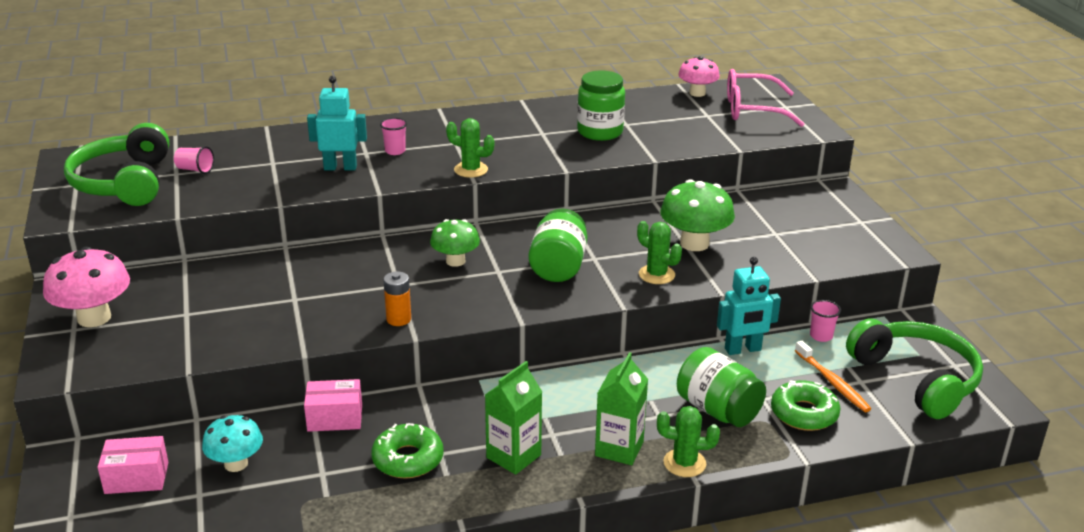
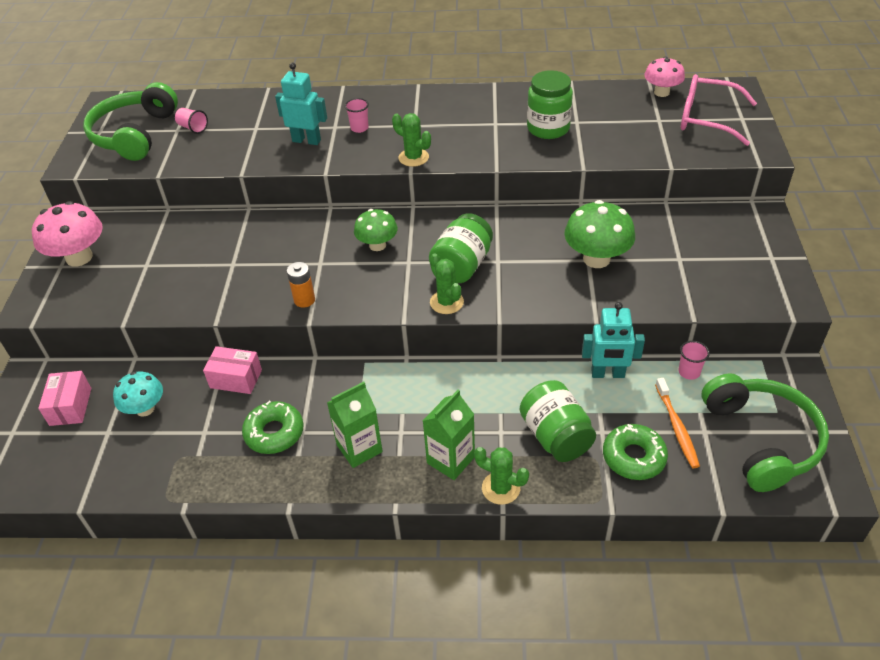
camera: 20 degrees right, 15 degrees up
pink box [98,436,168,494] -> pink box turned 75 degrees clockwise [38,371,91,426]
green cactus [637,221,682,284] -> green cactus moved to [430,253,464,314]

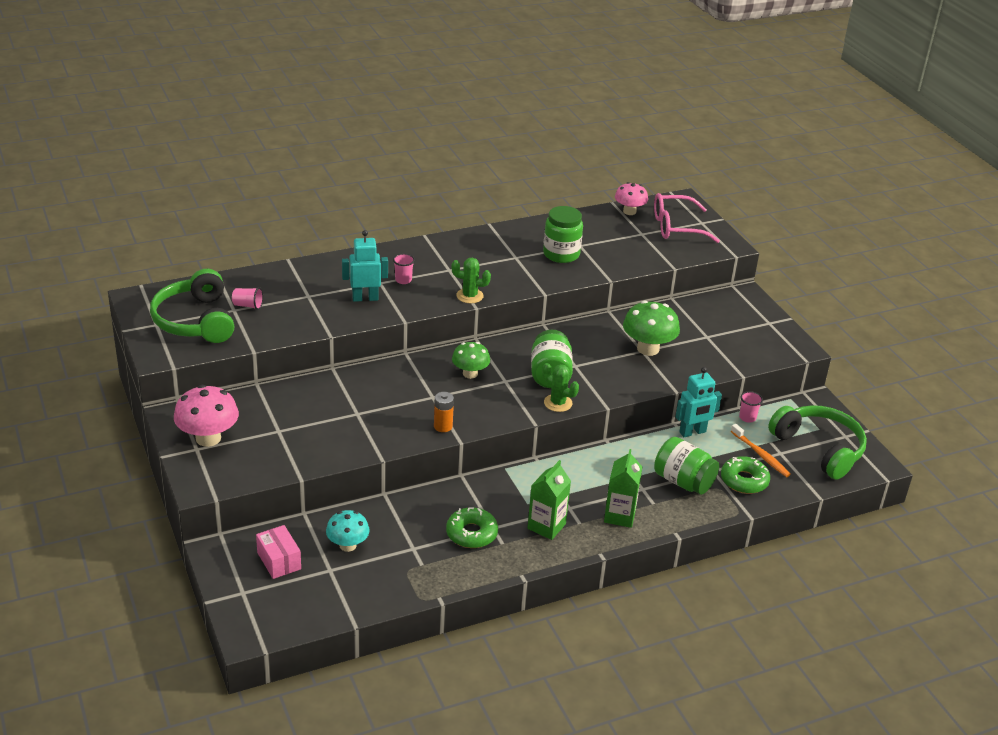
camera: 30 degrees left, 10 degrees down
pink box [203,346,262,394] -> none
green cactus [474,447,529,505] -> none

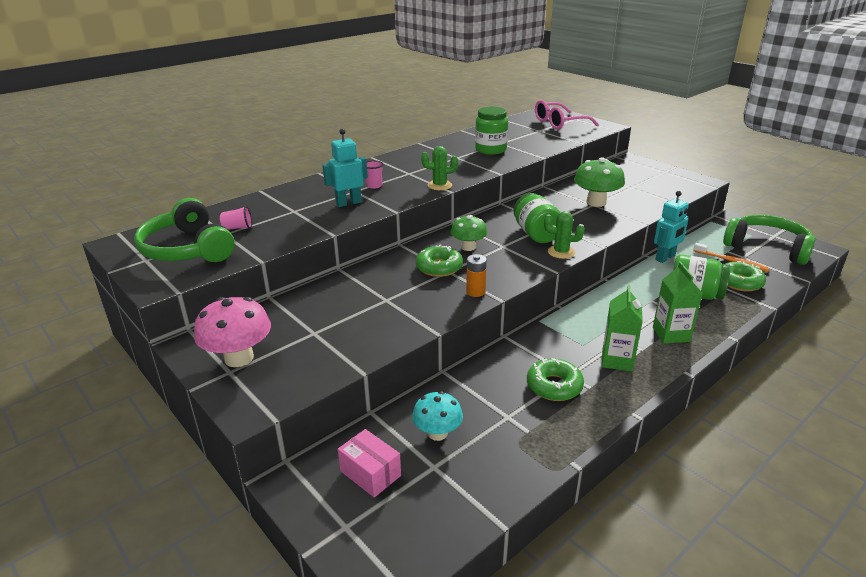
camera: 15 degrees left, 5 degrees down
pink mushroom [615,182,648,215] -> none
pink cup [739,391,763,423] -> none
none -> green donut [416,244,463,277]

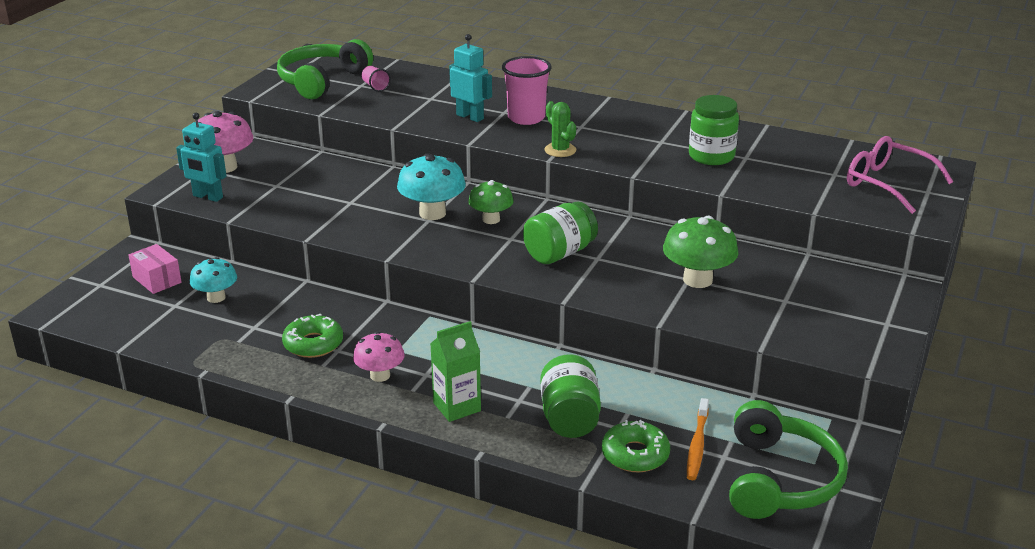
camera: 65 degrees right, 0 degrees up
pink box [338,429,401,498] -> pink box turned 60 degrees counterclockwise [129,244,182,294]
pink cup [366,160,383,189] -> pink cup [502,56,552,125], size x2.00
green donut [416,244,463,277] -> turquoise mushroom [397,153,466,220]
orange battery [466,254,487,297] -> none
green cactus [544,211,585,259] -> none
green carton [602,285,643,372] -> pink mushroom [353,332,405,382]
turquoise robot [654,191,689,263] -> turquoise robot moved to [176,113,226,202]

